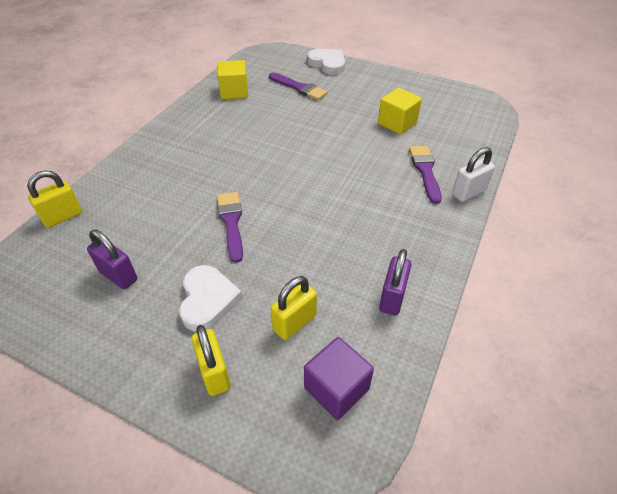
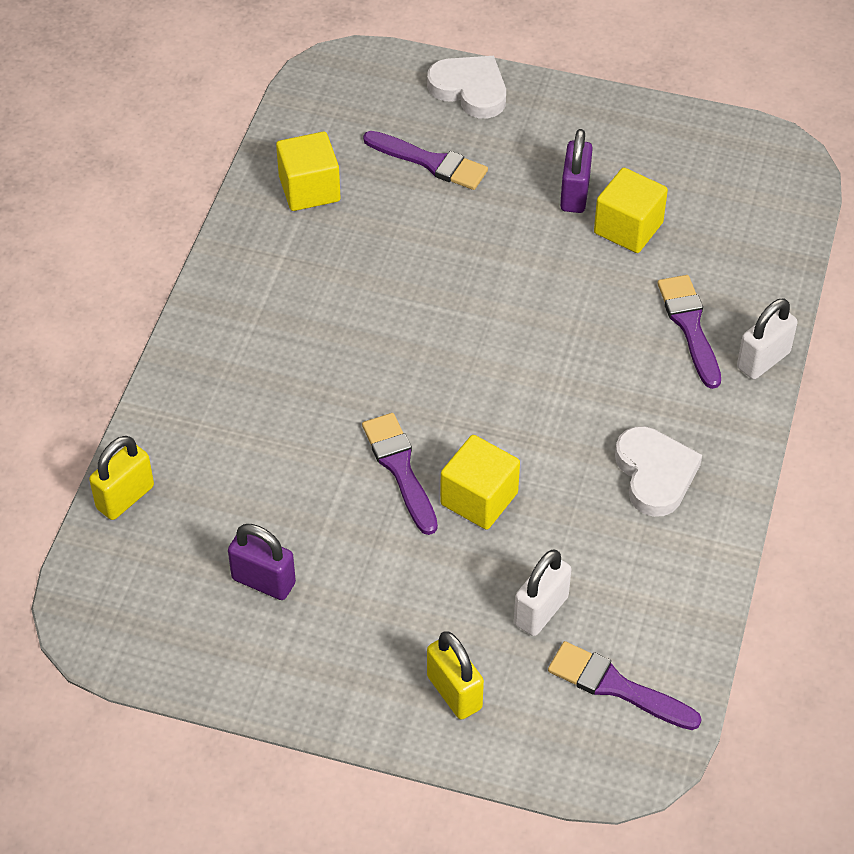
camera: 10 degrees left, 5 degrees up
white heart [179,265,243,332] -> white heart moved to [615,426,702,517]
yellow padlock [270,276,317,340] -> white padlock [514,549,571,636]
purple cube [304,337,374,420] -> purple brush [548,641,702,730]
purple padlock [379,249,412,316] -> purple padlock moved to [560,129,593,213]
none -> yellow cube [440,435,520,530]

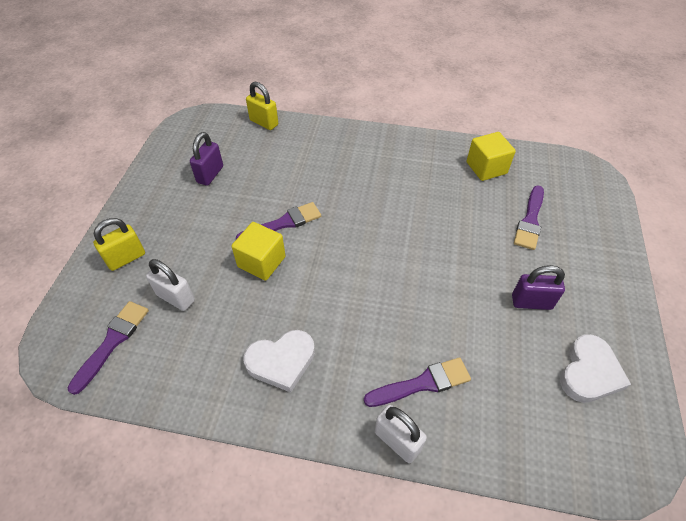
camera: 85 degrees right, 0 degrees up
white heart [427,56,506,118] -> white heart moved to [560,334,631,403]
yellow cube [594,168,668,253] -> none

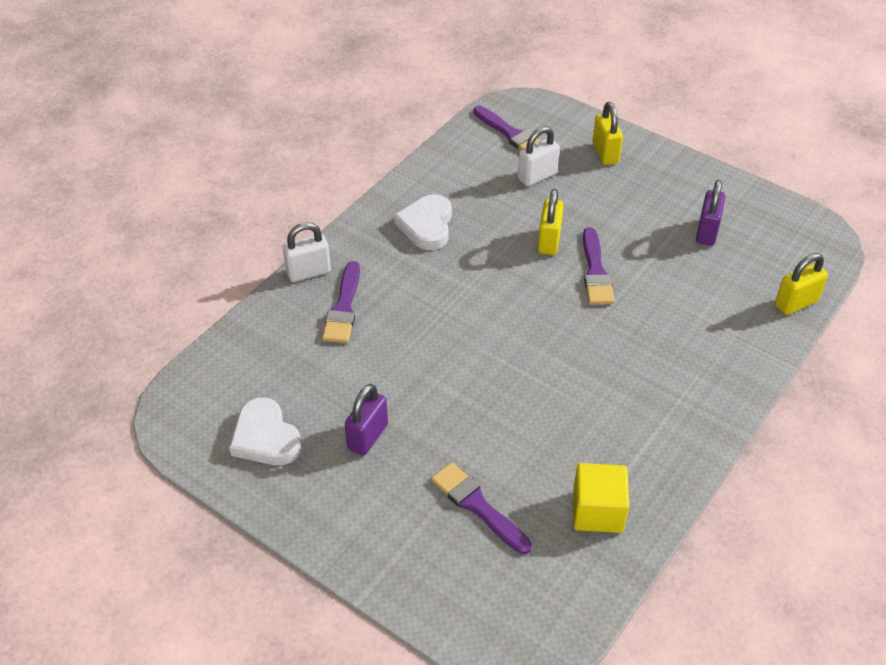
camera: 115 degrees right, 5 degrees down
purple padlock [190,132,223,186] -> purple padlock turned 60 degrees clockwise [696,180,725,246]
yellow cube [231,222,286,281] -> yellow padlock [538,189,564,255]

